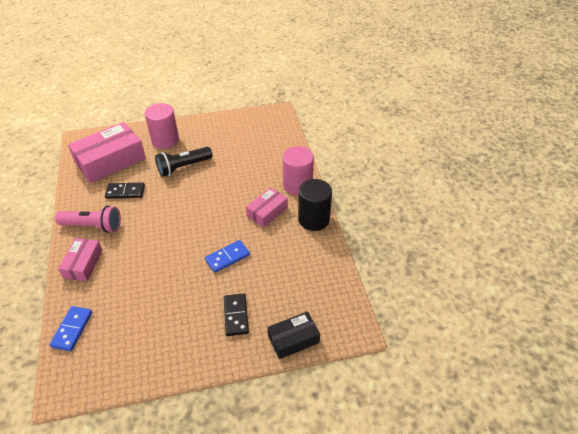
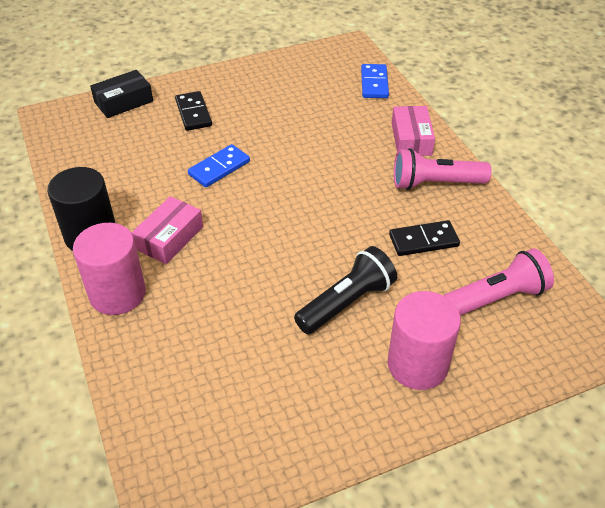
camera: 170 degrees right, 0 degrees up
pink box [68,122,146,183] -> pink flashlight [443,248,554,316]

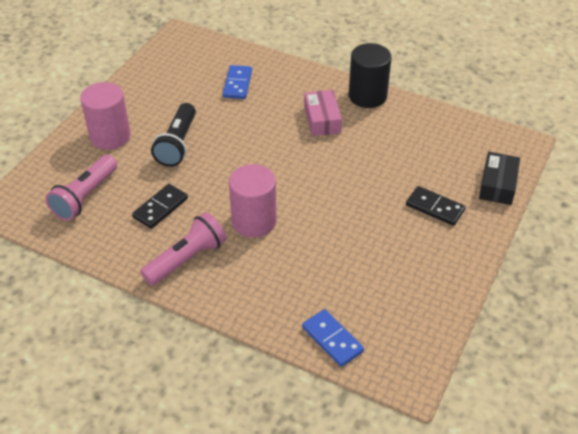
camera: 140 degrees right, 0 degrees up
pink cylinder [73,223,146,315] -> pink cylinder moved to [229,164,276,238]
blue domino [188,144,250,188] -> blue domino moved to [223,65,252,99]
pink box [392,106,435,156] -> none

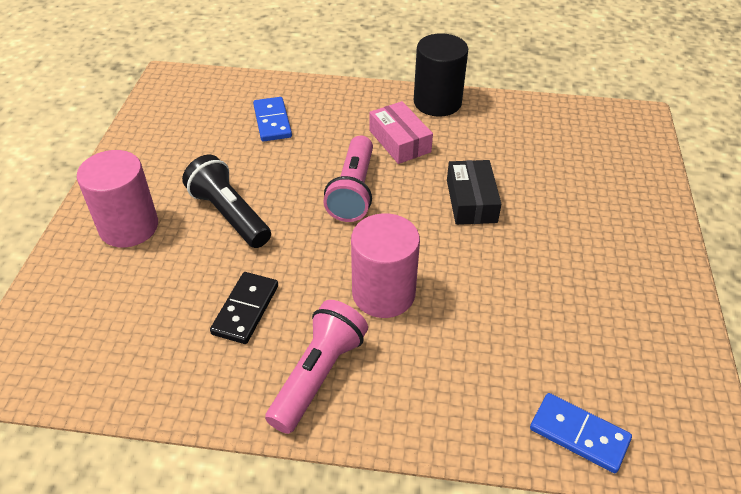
camera: 20 degrees left, 0 degrees up
pink flashlight [45,155,117,221] -> pink flashlight moved to [324,135,373,222]
black flashlight [151,103,196,167] -> black flashlight turned 150 degrees clockwise [182,155,271,248]
black domino [406,186,466,226] -> none
black box [479,152,520,205] -> black box moved to [447,160,501,225]

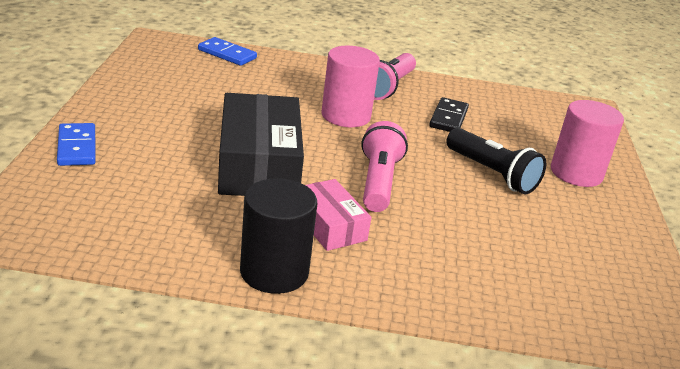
camera: 175 degrees right, 15 degrees down
blue domino [253,97,292,142] -> blue domino moved to [57,123,96,166]
black box [447,160,501,225] -> black box [218,93,304,196], size x1.81

